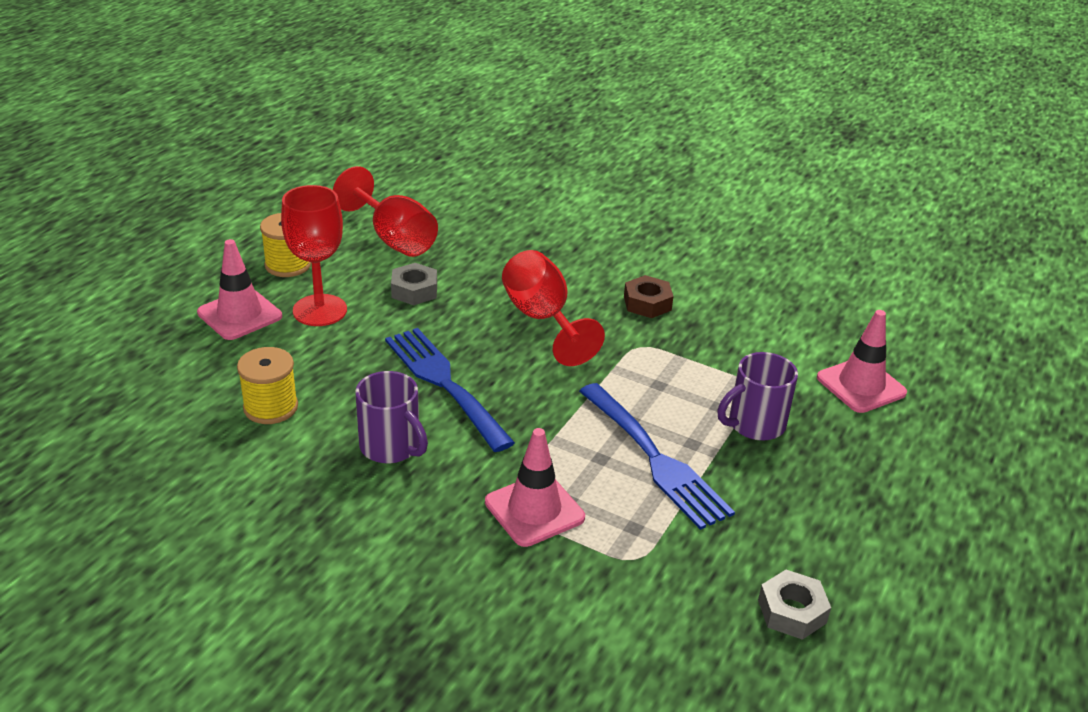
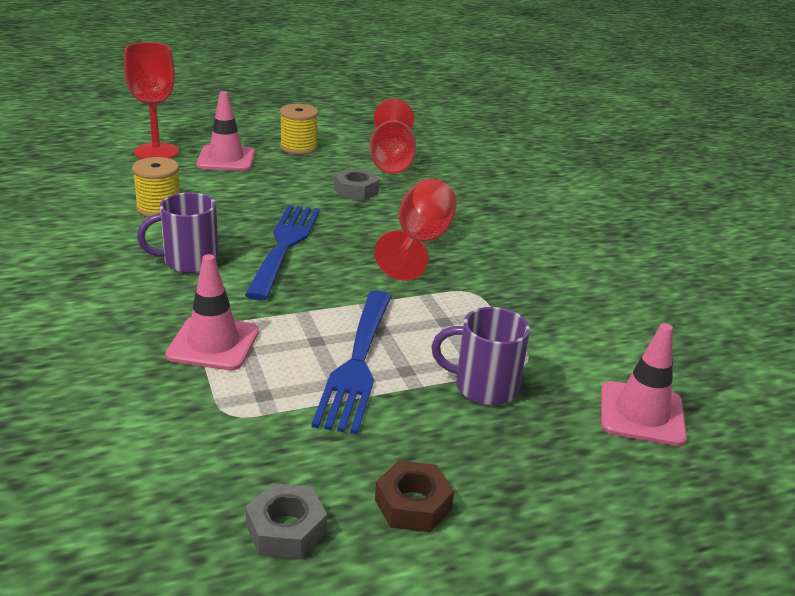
camera: 40 degrees right, 5 degrees down
red goblet [281,185,347,326] -> red goblet moved to [124,42,179,159]
purple mug [355,371,428,463] -> purple mug turned 75 degrees clockwise [137,192,219,273]
brown nut [624,275,674,318] -> brown nut moved to [375,460,454,532]

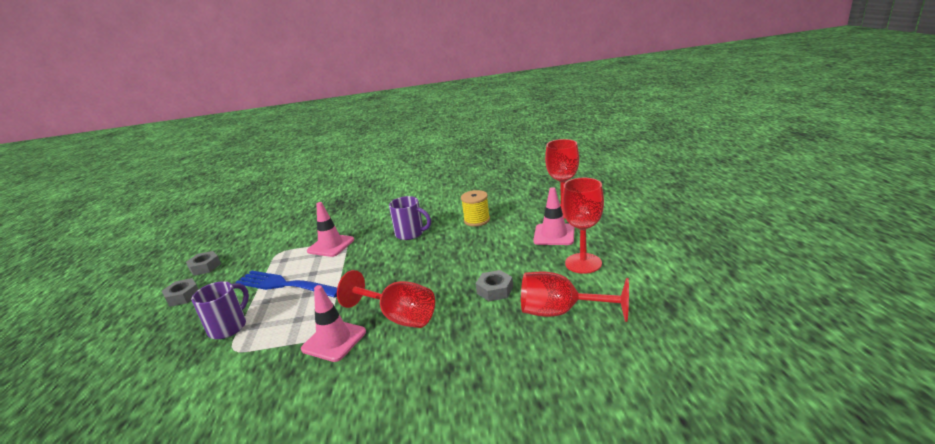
camera: 110 degrees right, 5 degrees down
purple mug [137,192,219,273] -> purple mug turned 120 degrees clockwise [389,196,431,240]
blue fork [245,205,320,300] -> none
yellow spool [280,104,318,155] -> red goblet [562,178,604,274]
brown nut [375,460,454,532] -> grey nut [162,278,199,307]
pink traffic cone [601,323,687,446] -> pink traffic cone moved to [301,285,366,362]

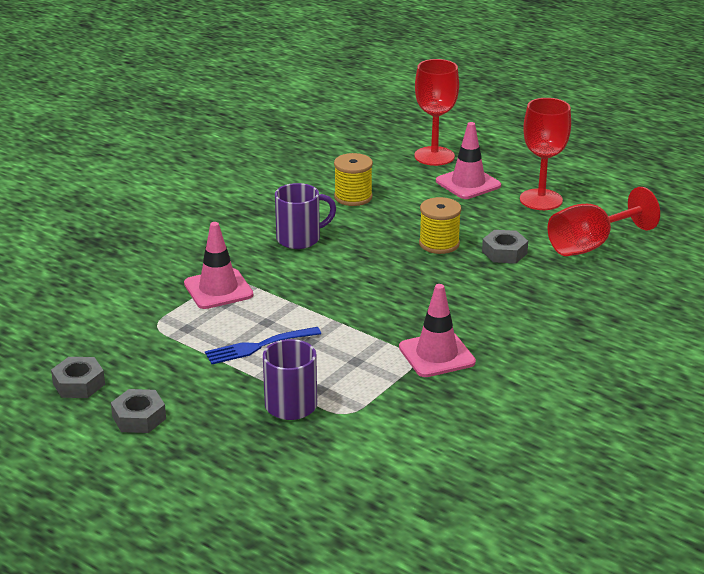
camera: 50 degrees left, 5 degrees up
blue fork [235,270,337,298] -> blue fork [205,327,321,364], size x0.64
red goblet [337,270,435,328] -> none
none -> yellow spool [419,197,461,254]

